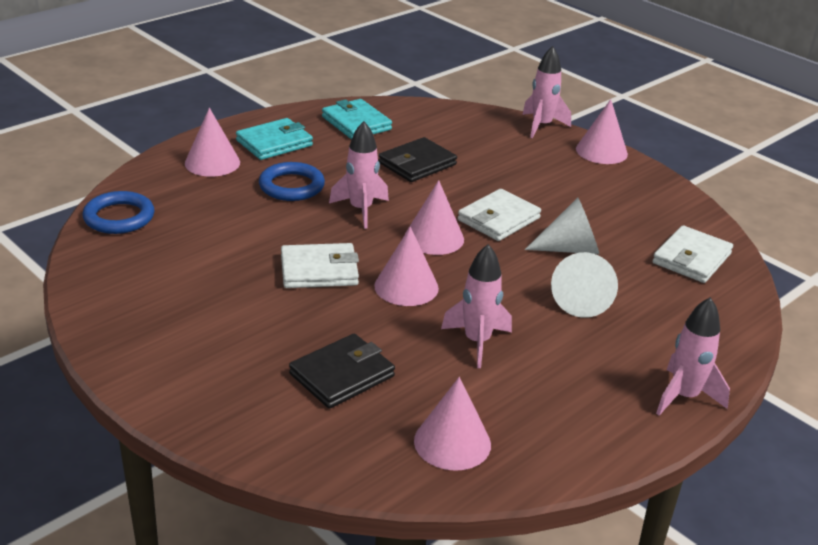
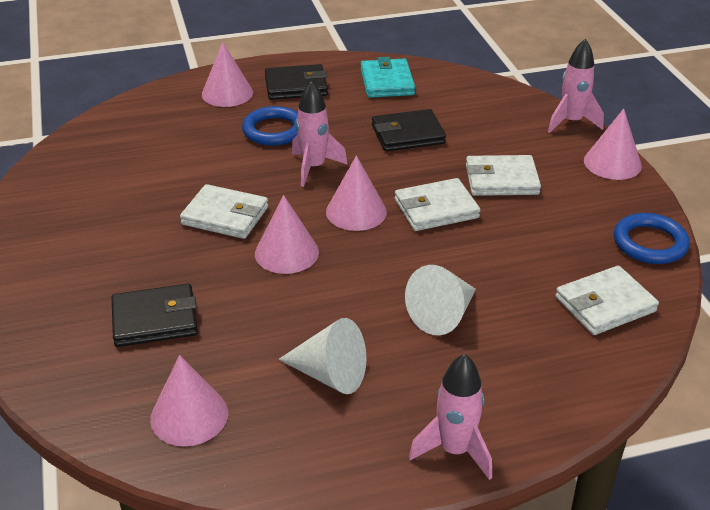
camera: 30 degrees right, 5 degrees up
blue ring [83,191,154,234] -> blue ring moved to [614,213,690,264]
turquoise wallet [236,118,313,160] -> black wallet [265,64,328,100]
pink rocket [441,244,512,368] -> none
white cone [525,197,599,254] -> white cone moved to [278,318,366,394]
none -> white wallet [466,155,541,196]

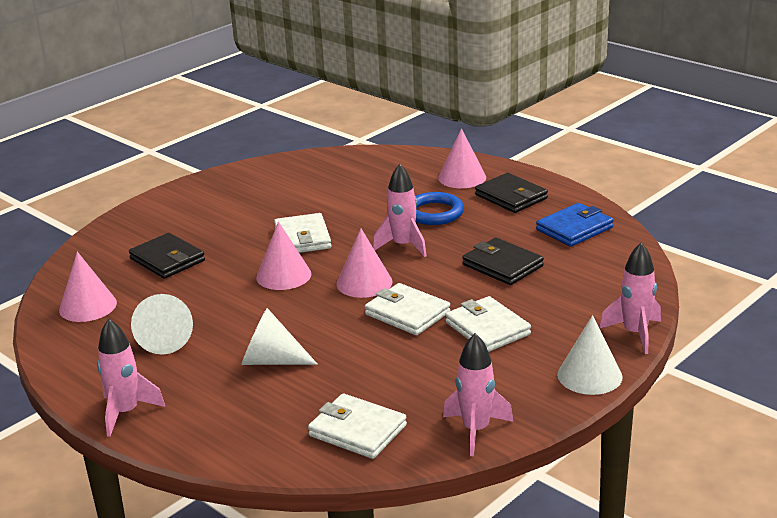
camera: 60 degrees right, 10 degrees down
turquoise wallet [361,57,415,98] -> blue wallet [536,203,614,247]
pink cone [584,108,642,180] -> white cone [557,315,623,395]
blue ring [614,213,690,264] -> pink rocket [443,333,514,456]

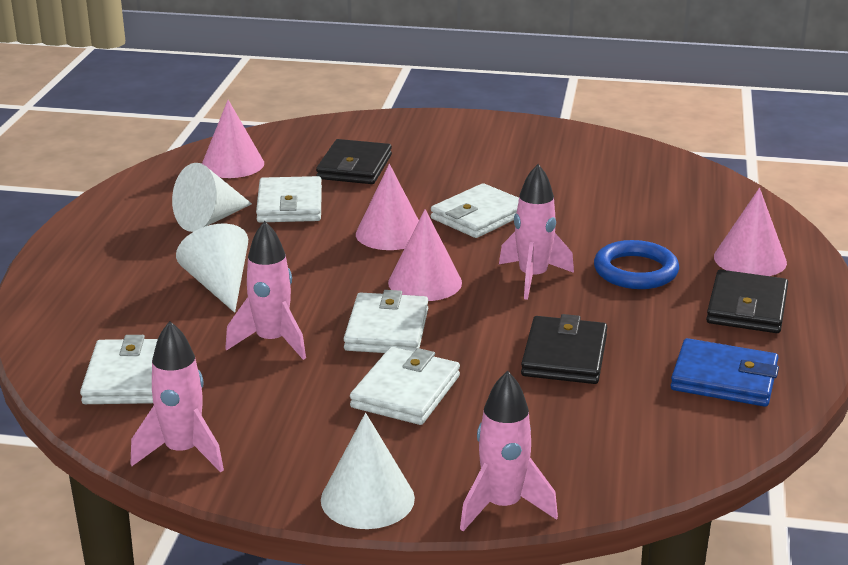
camera: 55 degrees right, 0 degrees up
pink rocket [97,319,165,437] -> pink rocket moved to [225,221,306,360]
none -> white wallet [256,176,322,222]

